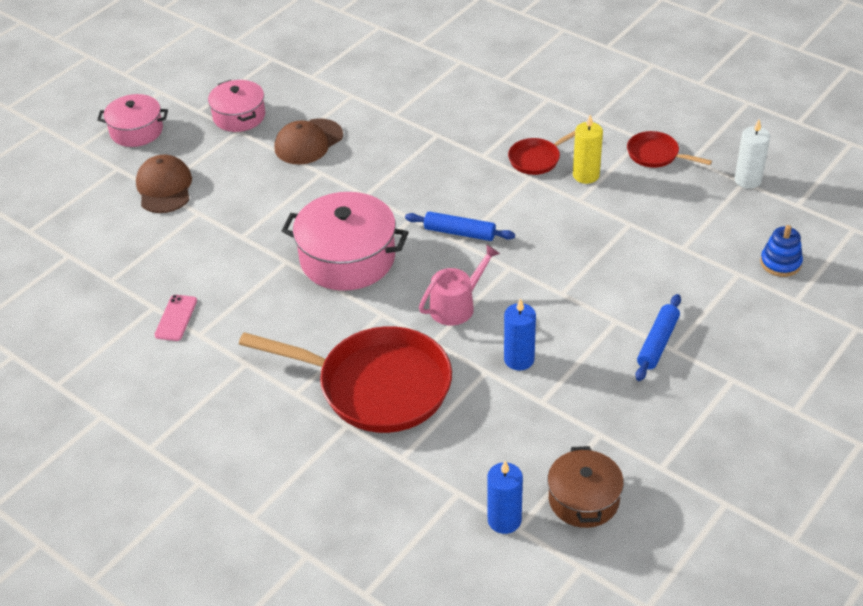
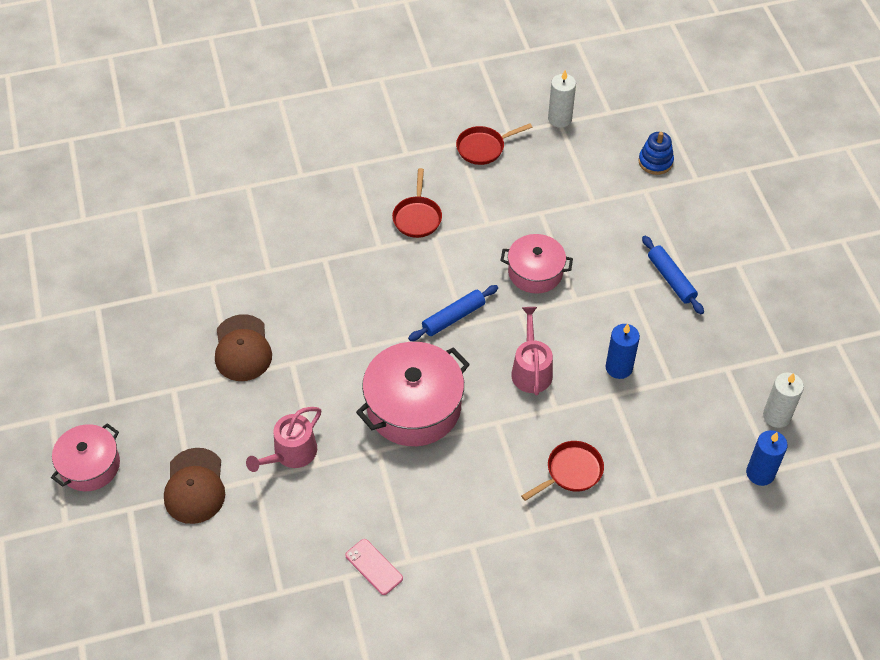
camera: 55 degrees left, 10 degrees up
brown cap [136,155,192,213] -> brown cap turned 120 degrees counterclockwise [164,448,225,524]
pink pot [208,80,265,132] -> pink pot moved to [500,234,573,294]
red pan [239,326,452,433] -> red pan [521,441,604,501], size x0.46
brown pot [548,446,624,528] -> white candle [763,373,804,428]
yellow candle [573,115,603,184] -> none
none -> pink watering can [246,407,321,472]

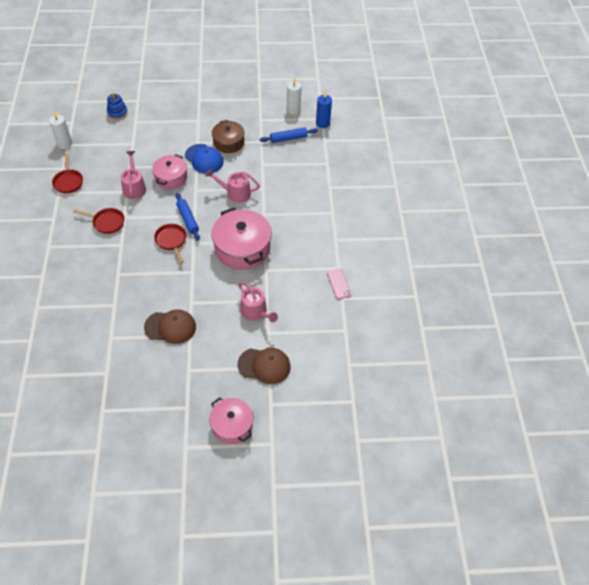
camera: 80 degrees left, 0 degrees up
pink phone [345,539,403,595] -> pink phone turned 75 degrees counterclockwise [327,269,352,299]
red pan [521,441,604,501] -> red pan moved to [154,224,187,264]
blue candle [606,324,640,379] -> none
blue rolling pin [642,236,704,314] -> blue rolling pin moved to [260,127,317,143]
none -> pink watering can [120,151,146,199]
none -> blue cap [185,144,224,174]
none -> brown pot [212,120,245,153]

